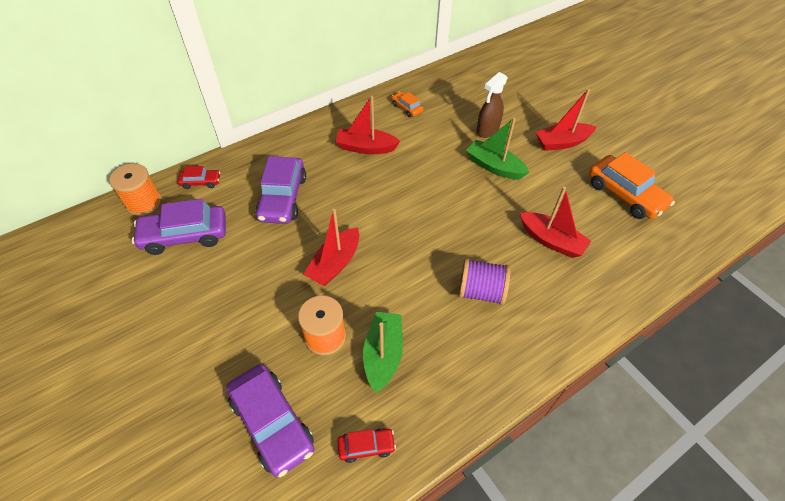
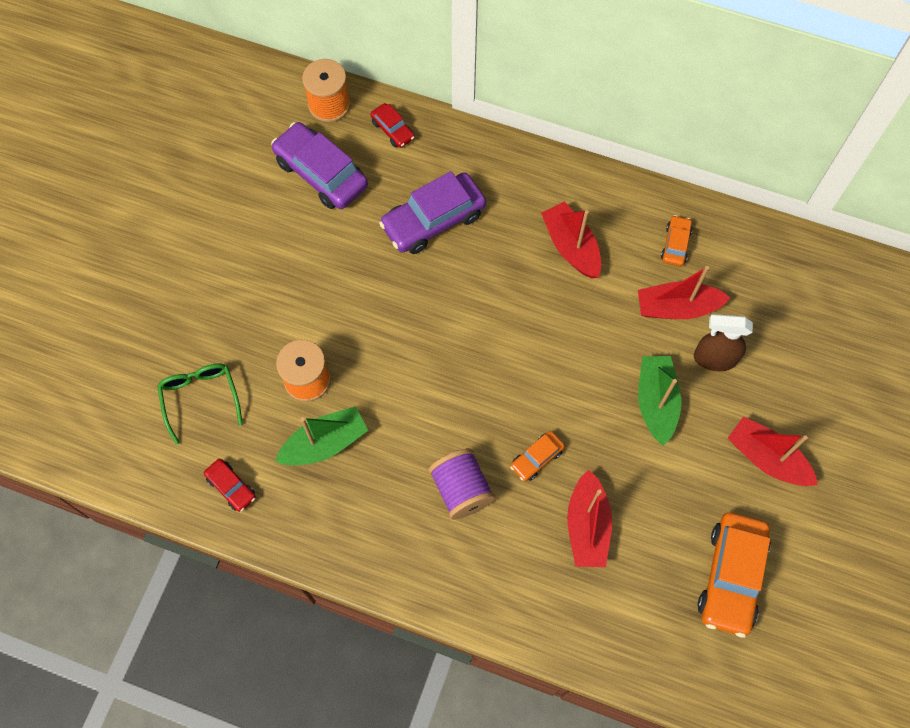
camera: 55 degrees right, 15 degrees up
purple car [226,364,314,477] -> green glasses [157,364,243,445]
red boat [303,209,359,286] -> red boat moved to [638,266,730,319]
none -> orange car [510,431,565,481]

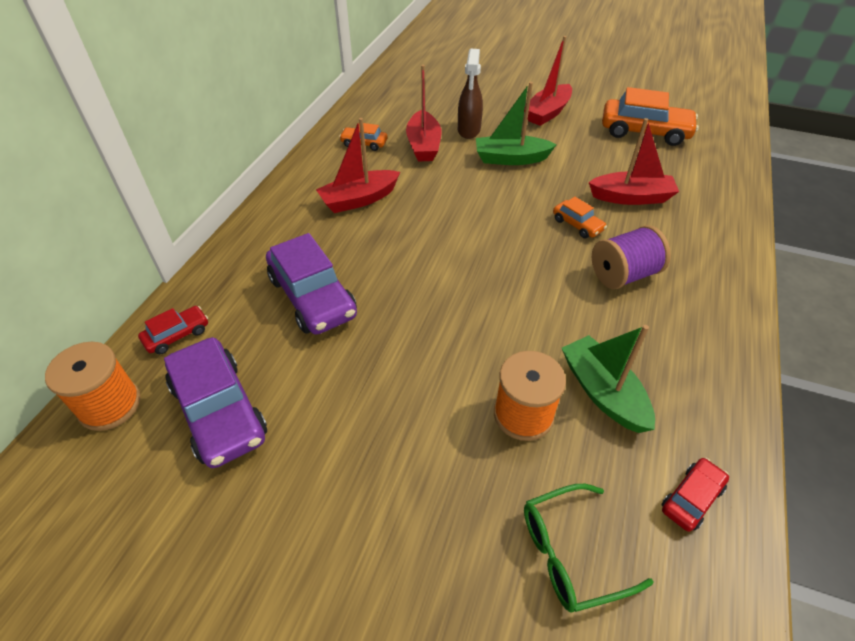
camera: 90 degrees left, 20 degrees down
purple car [271,122,368,209] -> purple car turned 75 degrees counterclockwise [164,337,267,468]

